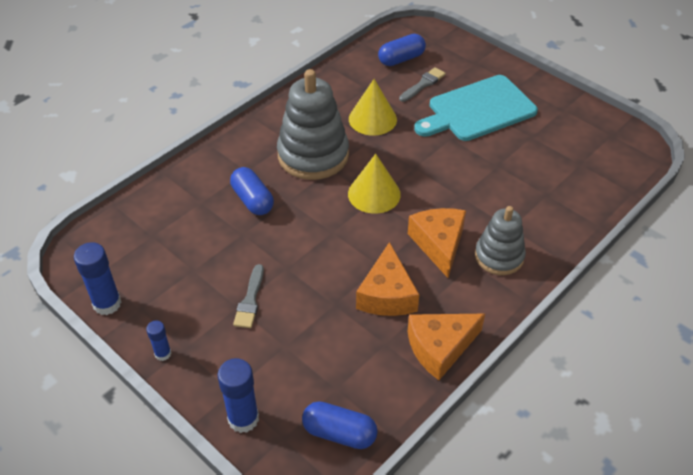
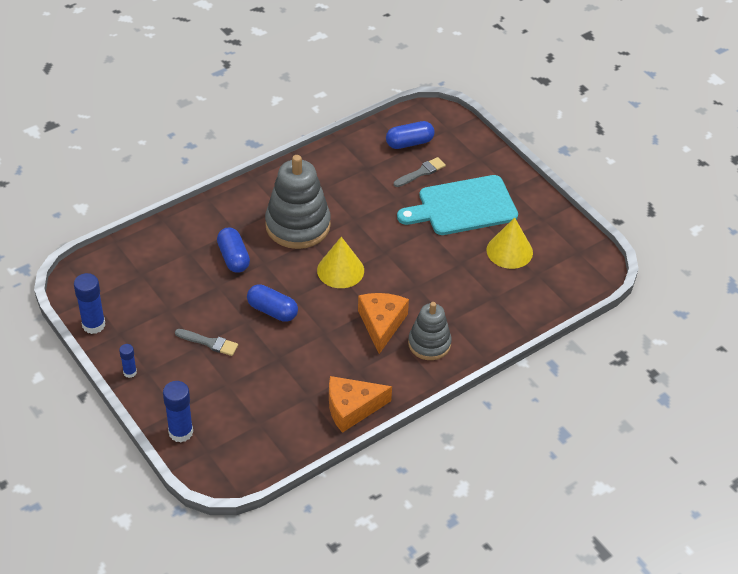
camera: 10 degrees right, 0 degrees up
grey brush [233,264,264,328] -> grey brush turned 90 degrees counterclockwise [175,329,238,356]
blue capsule [302,401,378,449] -> blue capsule moved to [247,284,298,322]
yellow cone [349,79,397,136] -> yellow cone moved to [486,217,533,269]
orange cheese [356,242,419,316] -> none

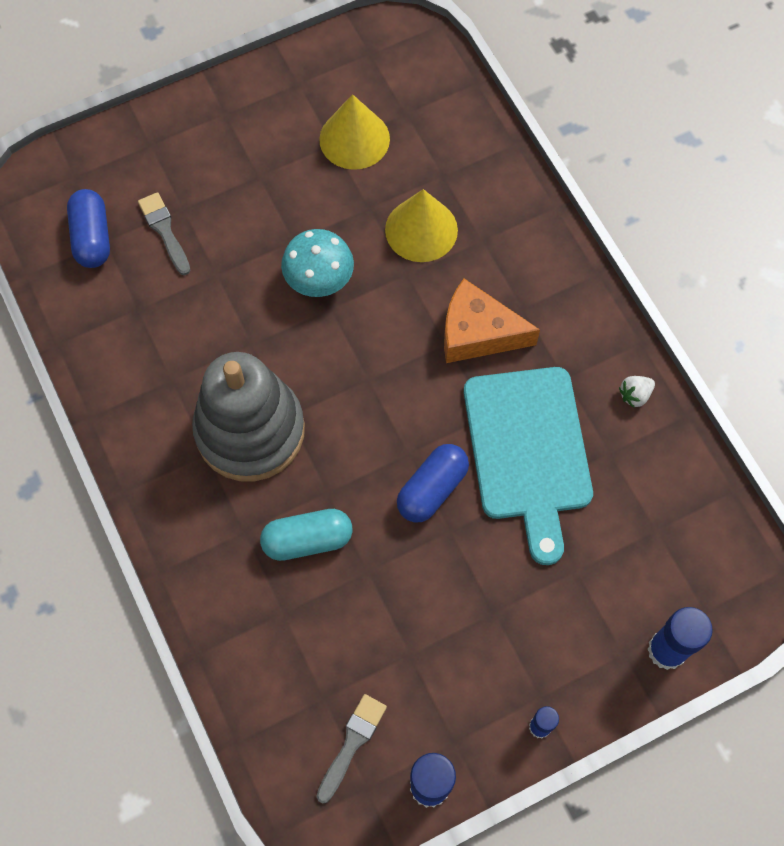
camera: 80 degrees left, 20 degrees up
grey brush [175,329,238,356] -> grey brush moved to [316,694,387,804]
blue capsule [217,227,250,273] -> turquoise capsule [260,509,353,561]
yellow cone [317,237,364,288] -> yellow cone moved to [385,189,458,262]
orange cheese [329,376,392,433] -> white strawberry [619,376,655,408]
turquoise cutting board [397,175,518,235] -> turquoise cutting board moved to [464,367,593,565]
grey stacking toy [408,302,452,360] -> none
none -> turquoise mushroom [281,229,354,297]

